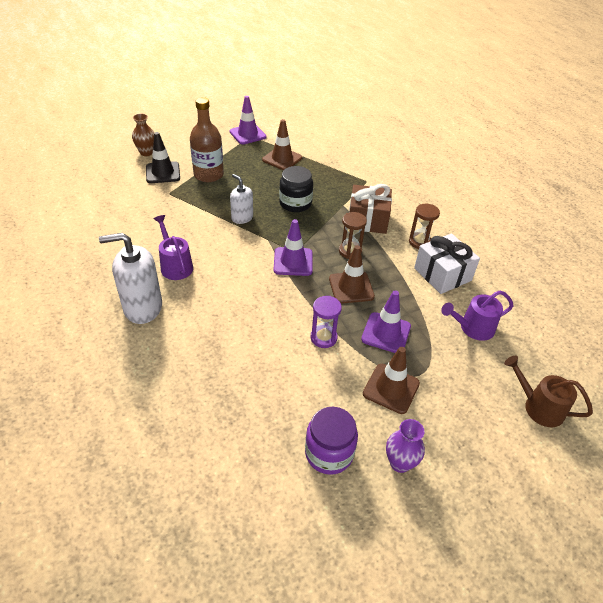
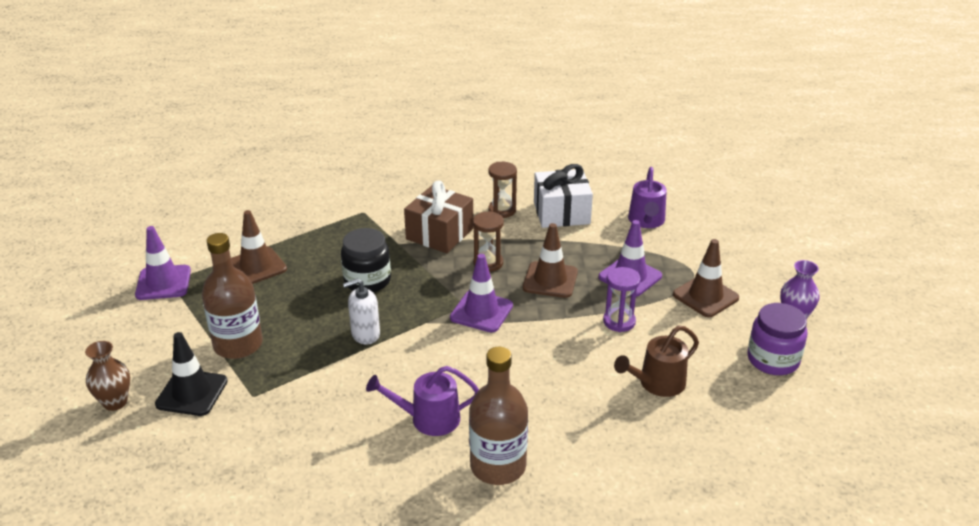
camera: 65 degrees left, 10 degrees down
white soap dispenser [99,233,162,324] -> brown bottle [469,347,528,485]
brown watering can [504,356,593,427] -> brown watering can moved to [614,325,699,397]

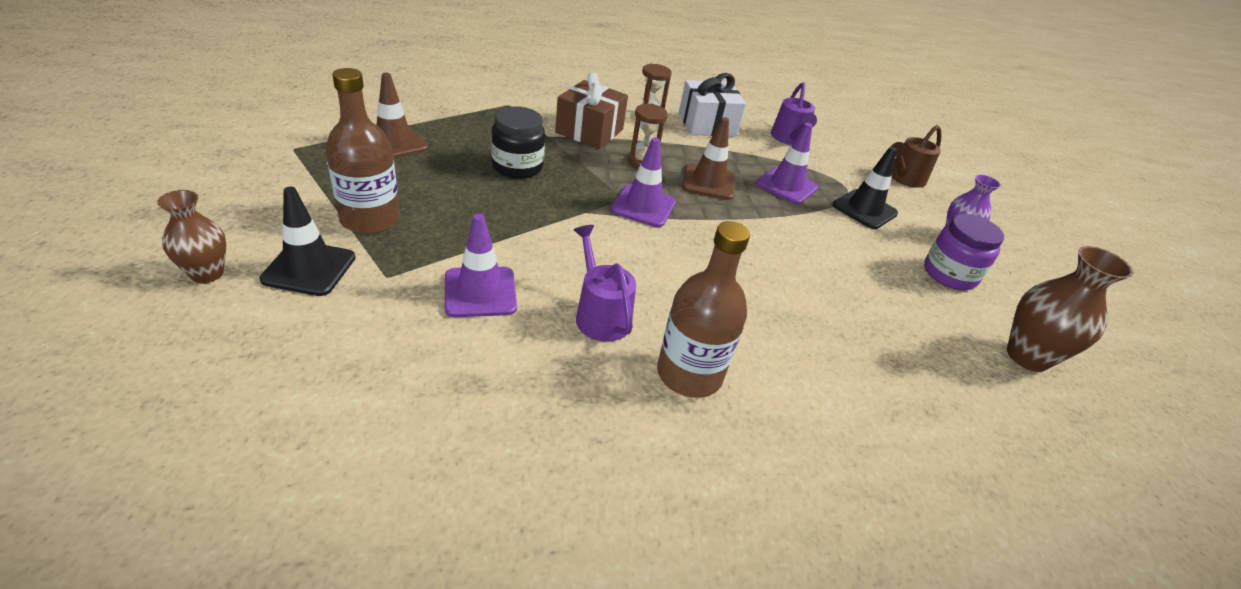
camera: 10 degrees left, 5 degrees up
purple traffic cone [135,226,191,300] -> purple traffic cone moved to [445,214,517,317]
white soap dispenser [343,278,380,345] -> none
purple watering can [366,366,479,436] -> purple watering can turned 75 degrees clockwise [574,225,636,342]
purple hourglass [603,267,641,332] -> none
brown watering can [614,325,699,397] -> brown watering can moved to [891,125,942,188]
brown traffic cone [673,239,739,317] -> black traffic cone [832,147,898,229]
none -> brown vase [1007,246,1133,372]

